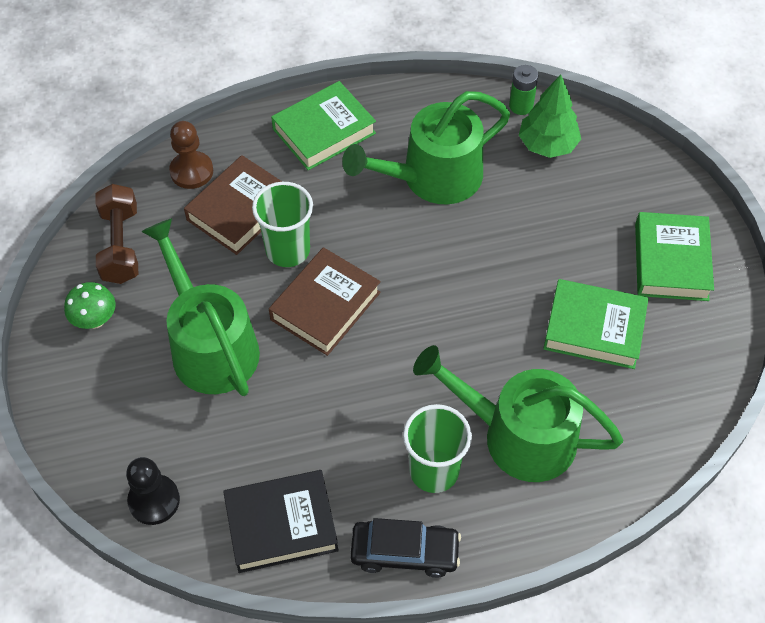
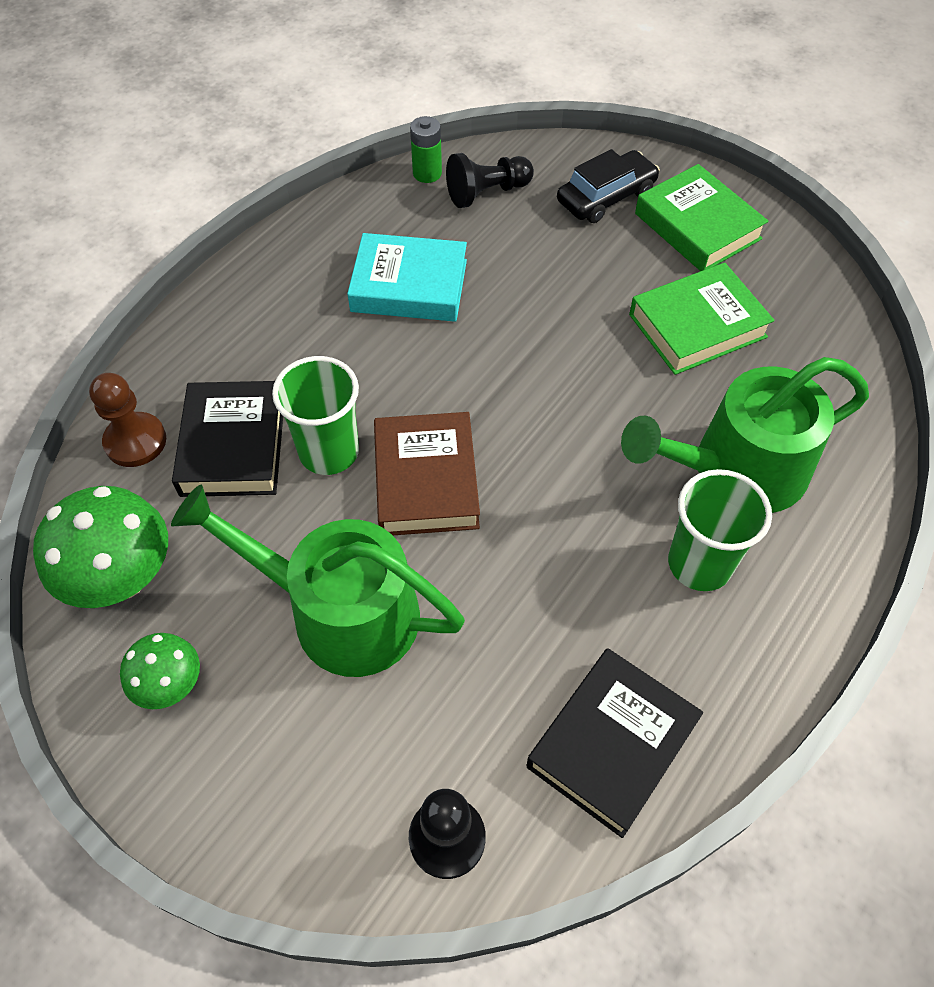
camera: 40 degrees left, 0 degrees up
brown dumbbell [95,184,138,284] -> green mushroom [33,486,168,608]
brown book [184,155,282,255] -> black book [172,381,283,497]
green book [271,81,376,170] -> none
green watering can [342,91,510,205] -> turquoise book [347,233,467,322]
black car [350,518,461,578] -> black car moved to [557,149,660,223]
green tree [519,75,581,158] -> black pawn [446,153,534,208]

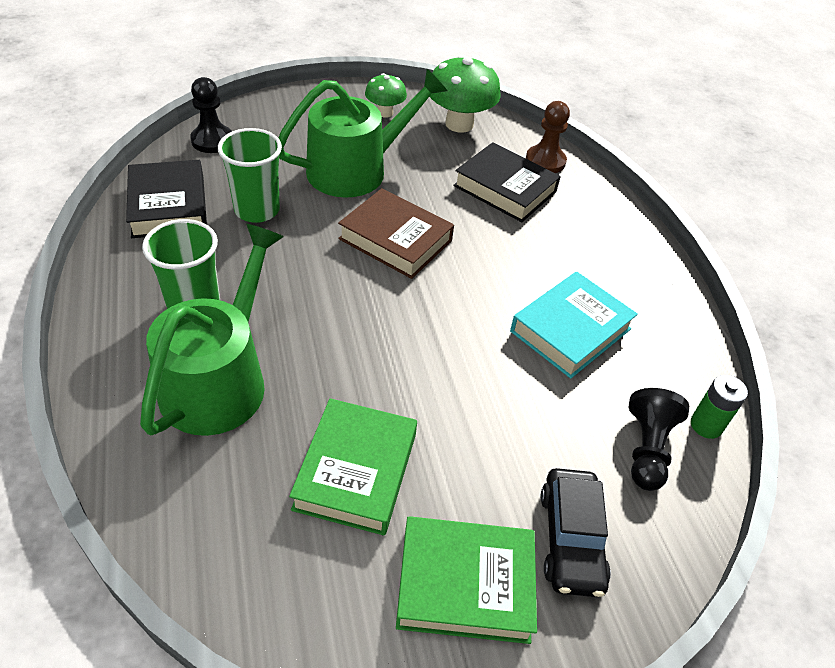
camera: 125 degrees right, 10 degrees down
green cup [272,356,359,475] -> green cup moved to [218,128,282,223]

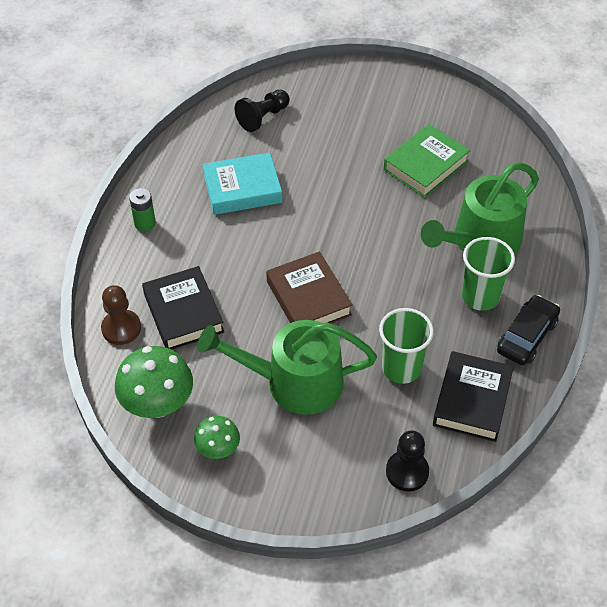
camera: 145 degrees left, 5 degrees up
green book [396,516,537,644] -> none
black car [541,468,611,597] -> black car moved to [497,295,560,365]
green battery [691,375,748,439] -> green battery moved to [129,188,156,231]

